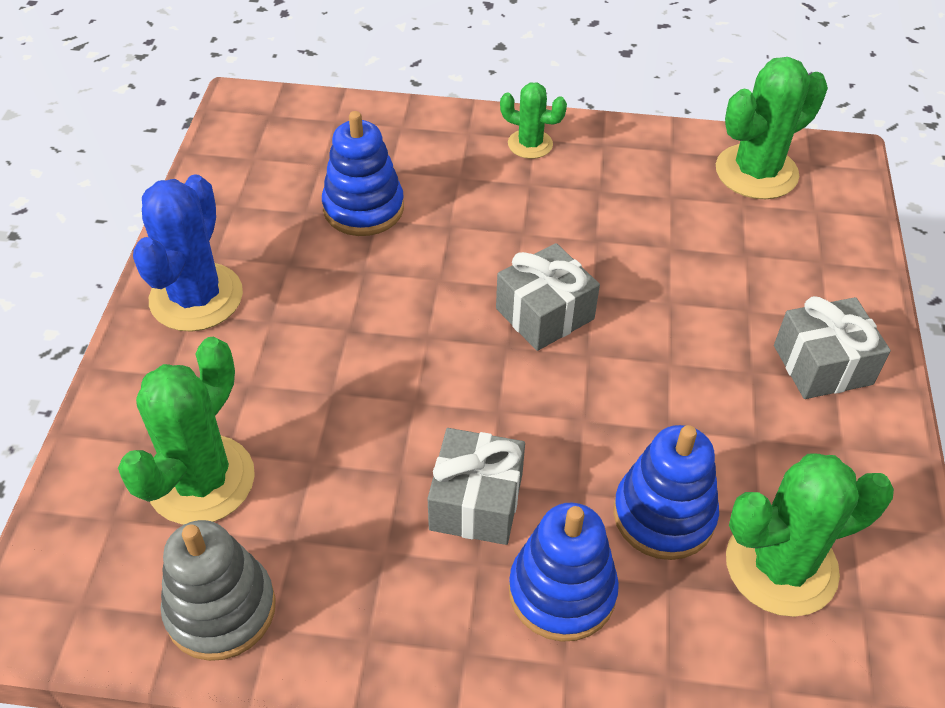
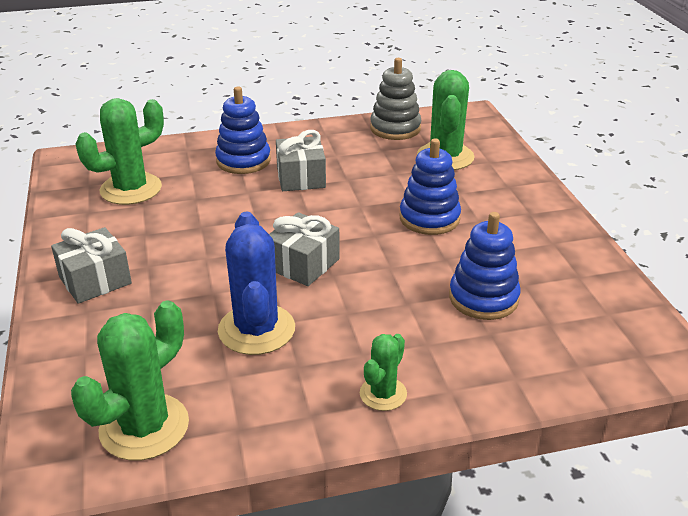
camera: 160 degrees right, 15 degrees down
blue cactus [133,174,243,332] -> blue cactus moved to [218,212,295,355]
green cactus [500,82,567,159] -> green cactus turned 60 degrees counterclockwise [360,334,407,411]
blue stacking toy [613,425,719,560] -> blue stacking toy moved to [400,138,461,235]

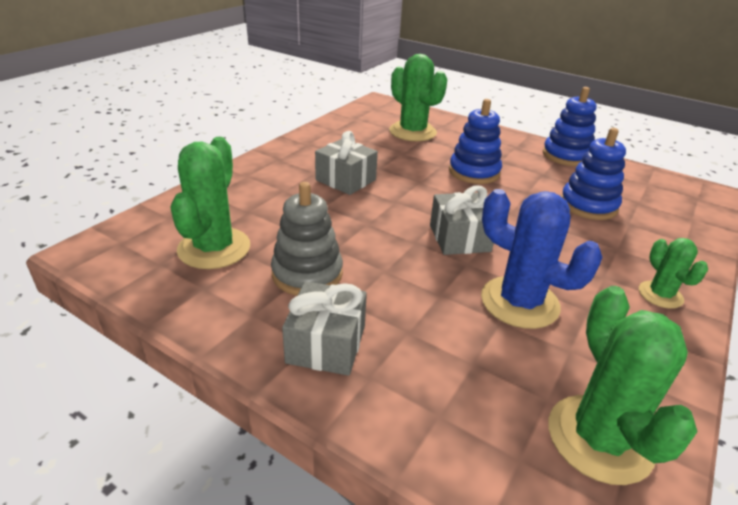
camera: 45 degrees left, 0 degrees up
blue stacking toy [215,87,271,174] -> blue stacking toy moved to [543,87,596,166]
grey stacking toy [370,58,421,140] -> grey stacking toy moved to [271,182,343,296]

